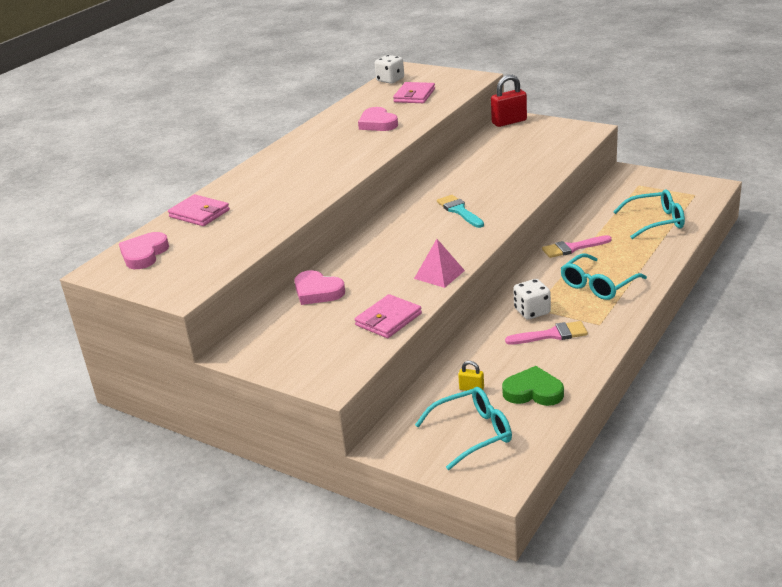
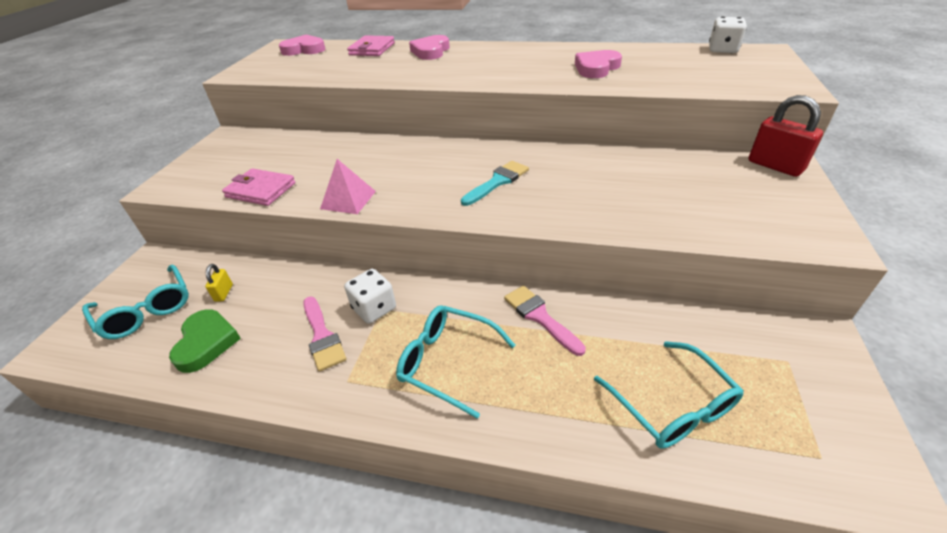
camera: 70 degrees right, 10 degrees up
pink heart [294,270,345,305] -> pink heart moved to [409,35,450,60]
pink wallet [393,82,435,103] -> none

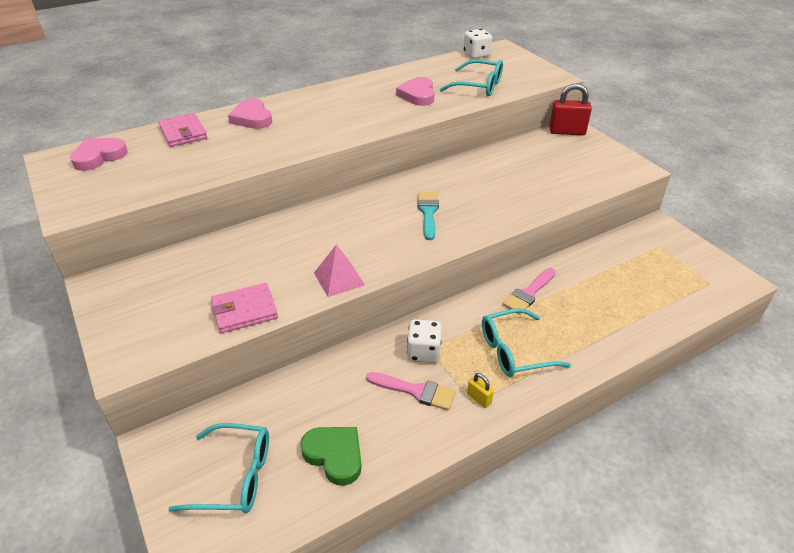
camera: 45 degrees left, 0 degrees up
yellow padlock [205,264,233,302] -> yellow padlock moved to [467,373,494,408]
pink brush [504,286,586,356] -> pink brush turned 60 degrees counterclockwise [503,268,556,314]
turquoise glasses [594,341,744,449] -> turquoise glasses moved to [440,60,503,96]

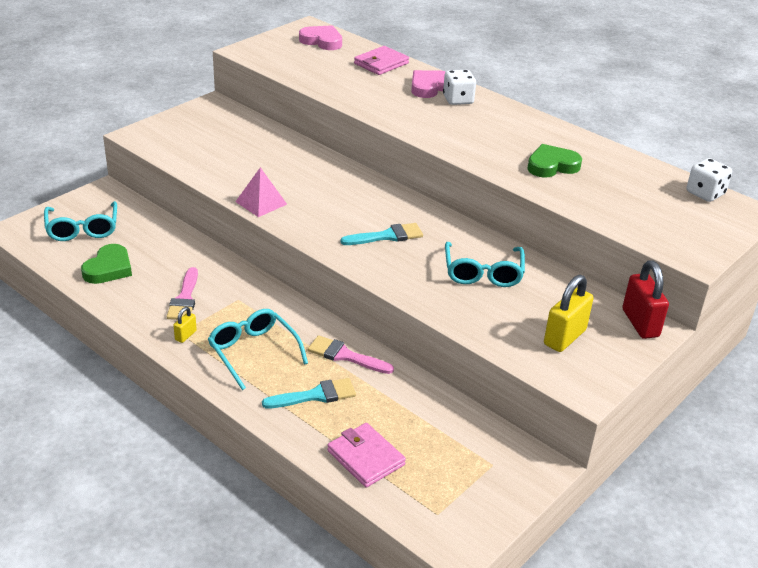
camera: 70 degrees right, 5 degrees down
pink wallet [211,283,278,333] -> pink wallet moved to [327,423,406,488]
pink heart [396,77,435,106] -> green heart [527,144,582,177]
white dice [407,319,442,363] -> white dice moved to [443,70,476,105]
turquoise glasses [440,60,503,96] -> turquoise glasses moved to [445,242,525,287]
none -> turquoise brush [262,378,356,408]
none -> yellow padlock [544,275,594,352]

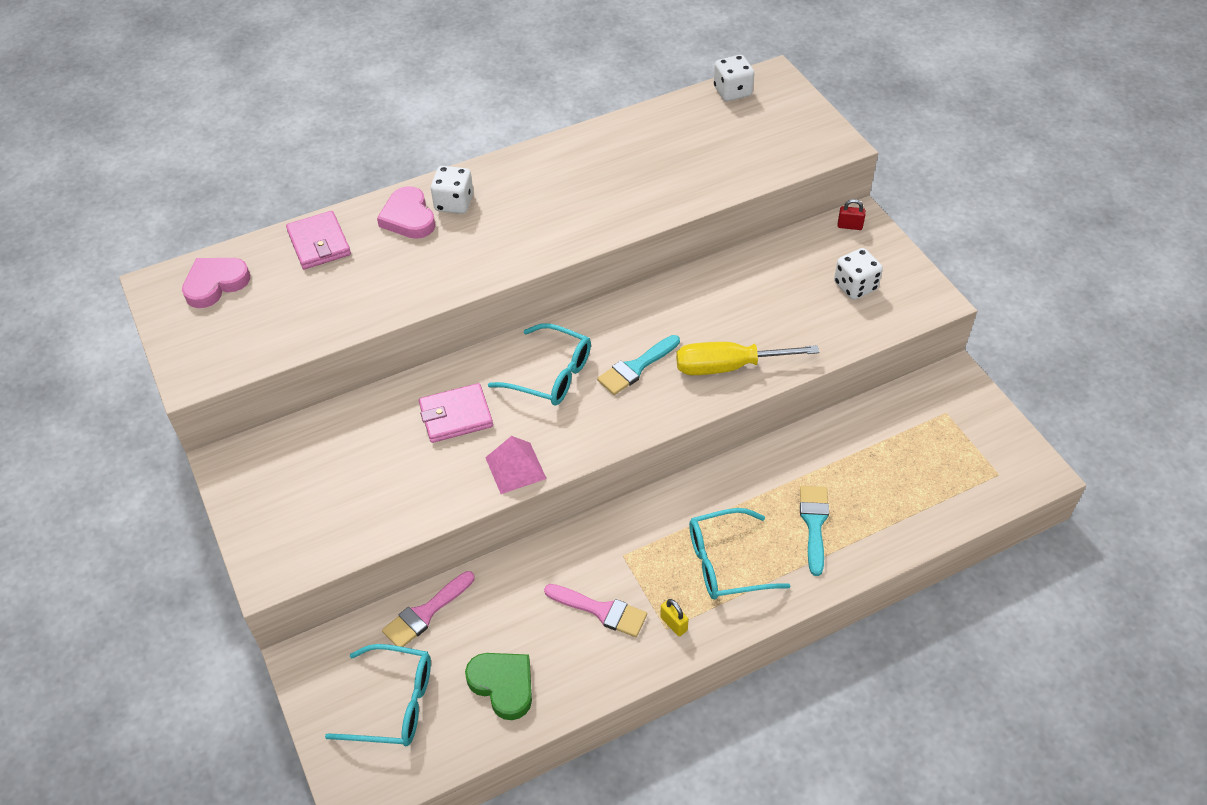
camera: 65 degrees left, 15 degrees up
pink brush [308,335,394,374] -> pink brush moved to [382,571,475,647]
pink wallet [327,423,406,488] -> pink wallet moved to [419,383,493,443]
turquoise brush [340,223,423,245] -> turquoise brush turned 135 degrees counterclockwise [597,335,680,395]
turquoise glasses [445,242,525,287] -> turquoise glasses moved to [488,323,591,406]
green heart [527,144,582,177] -> none
yellow padlock [544,275,594,352] -> white dice [834,248,883,300]
red padlock [622,260,669,339] -> red padlock [837,199,866,230], size x0.50
none -> yellow screwdriver [676,342,819,375]

